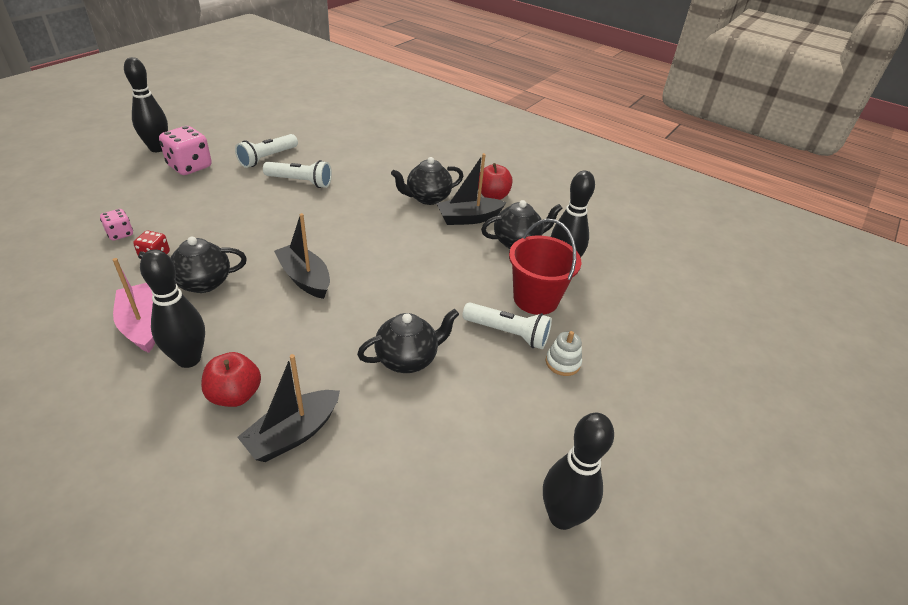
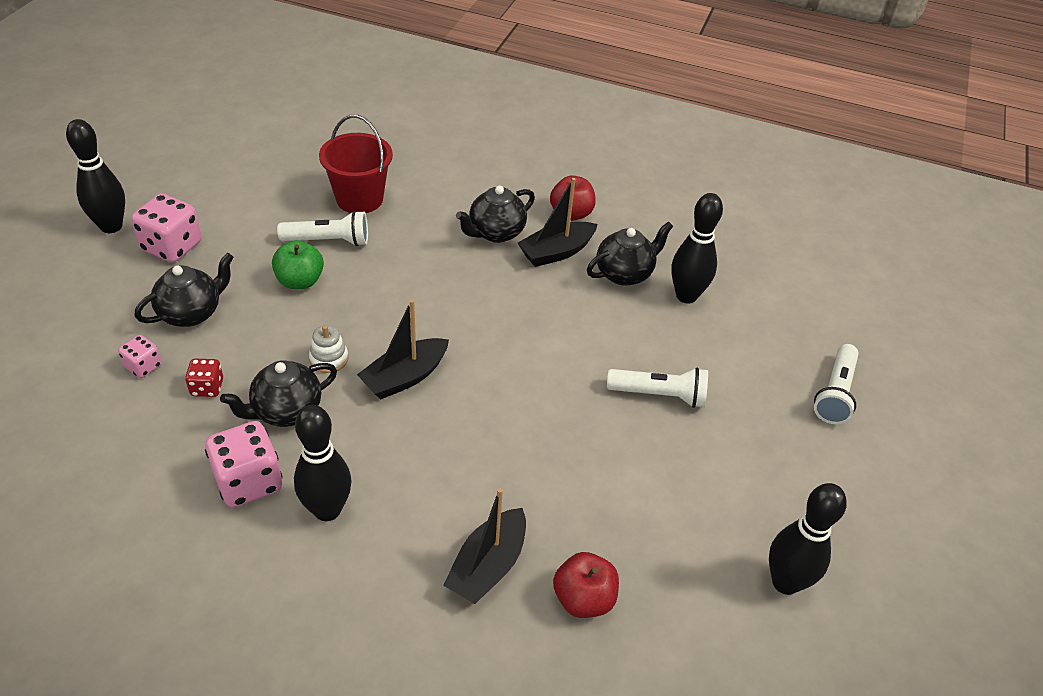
camera: 15 degrees left, 5 degrees up
pink boat [113,258,155,353] -> pink dice [205,421,283,507]
red apple [201,352,261,407] -> red apple moved to [553,552,619,618]
white flashlight [235,134,298,168] -> white flashlight moved to [814,344,859,424]
black boat [274,213,330,299] -> black boat turned 75 degrees counterclockwise [357,299,449,399]
black teapot [357,309,459,373] -> black teapot moved to [135,253,234,327]
red bucket [509,219,582,315] -> red bucket moved to [319,115,393,213]
white stacking toy [546,331,582,376] -> white stacking toy moved to [309,325,349,373]
none -> green apple [272,240,324,289]

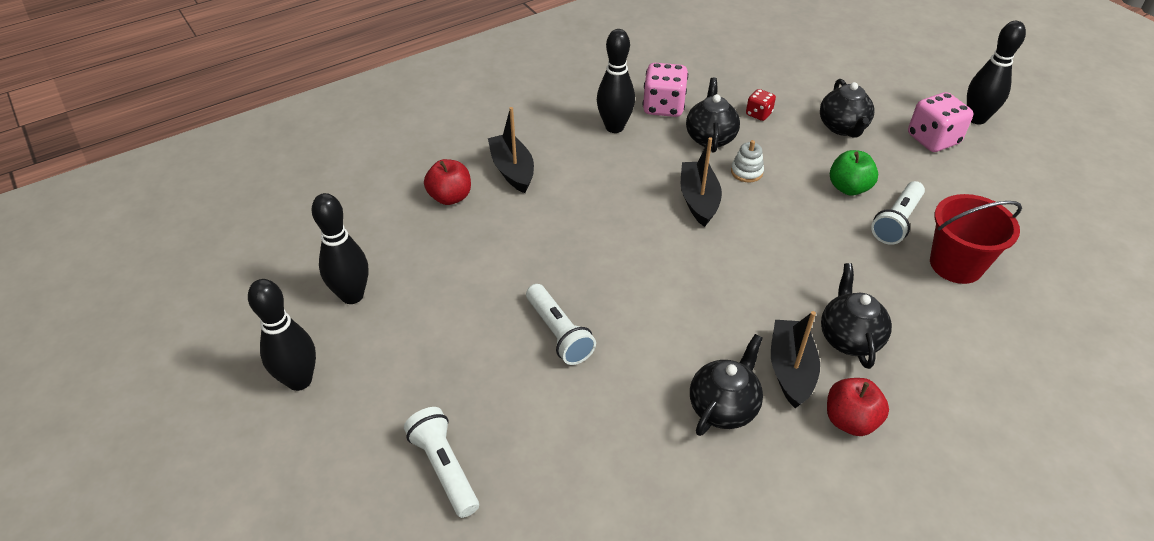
camera: 130 degrees right, 0 degrees up
pink dice [118,335,162,378] -> none
black teapot [587,221,673,286] -> black teapot turned 150 degrees counterclockwise [690,334,763,436]
white flashlight [607,368,708,408] -> white flashlight turned 75 degrees counterclockwise [526,284,596,365]
black bowling pin [671,193,723,303] -> black bowling pin moved to [248,279,316,391]

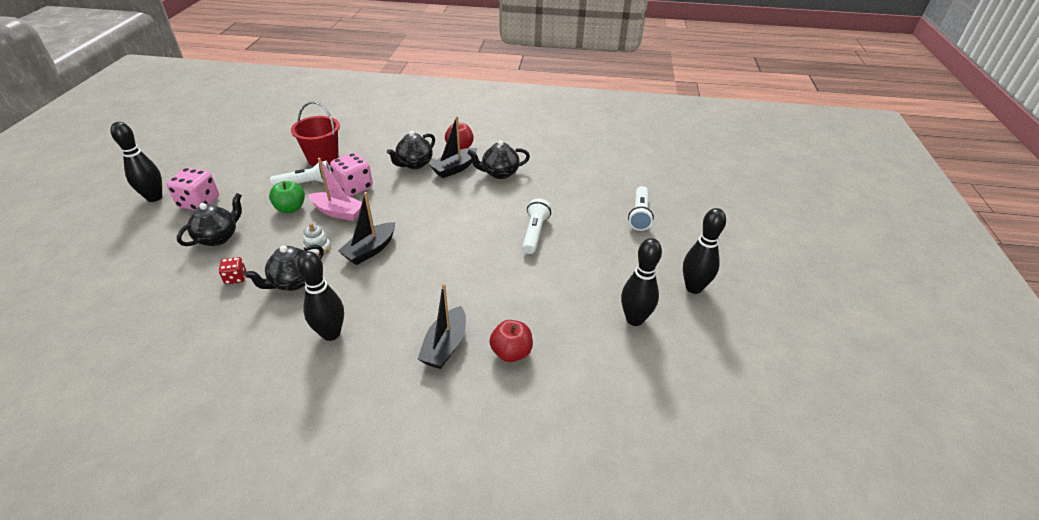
camera: 140 degrees left, 5 degrees down
pink dice [643,63,688,117] -> pink dice moved to [330,153,373,196]
none -> pink boat [308,158,362,221]

